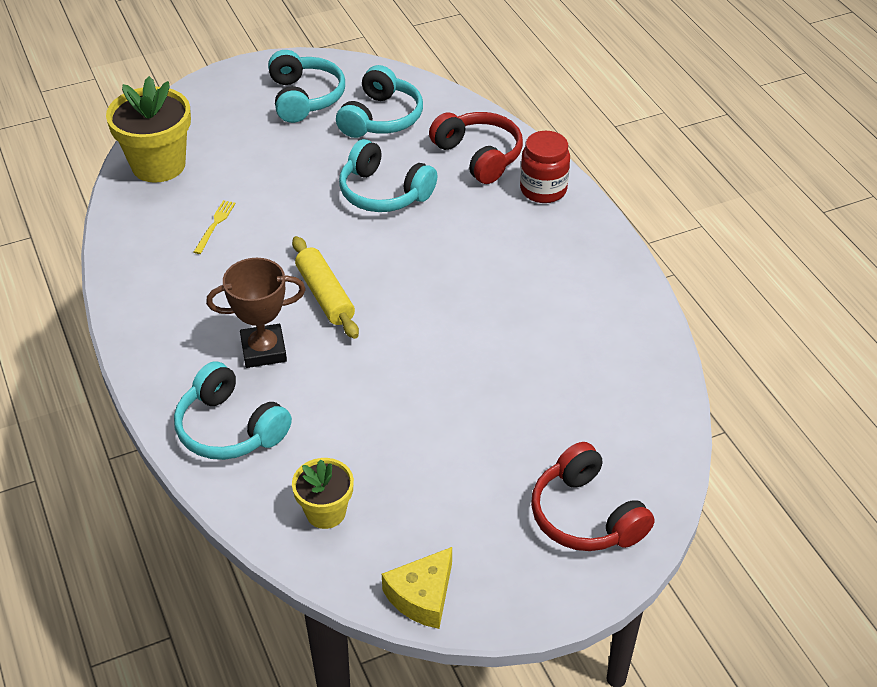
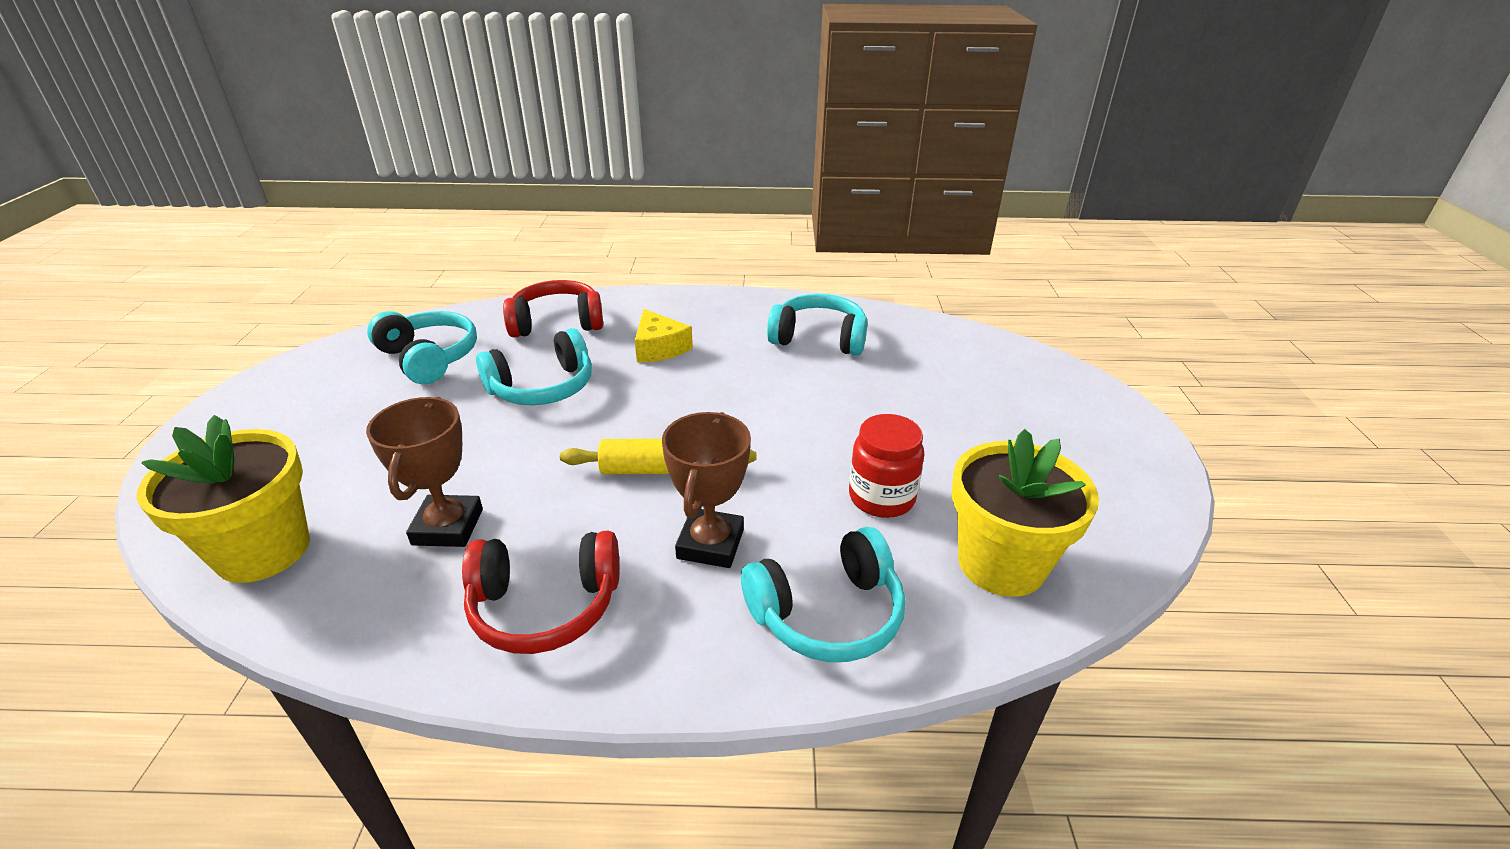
camera: 65 degrees left, 10 degrees down
yellow fork [194,200,236,254] -> brown trophy [366,397,483,547]
turquoise headphones [268,50,345,123] -> turquoise headphones moved to [767,294,868,355]
yellow flower pot [292,458,354,529] -> yellow flower pot [952,429,1099,597], size x1.71
yellow cheese [382,547,452,629] -> yellow cheese moved to [635,309,693,362]
red jar [520,131,570,203] -> red jar moved to [849,414,925,518]
red headphones [531,442,655,551] -> red headphones moved to [462,531,619,654]

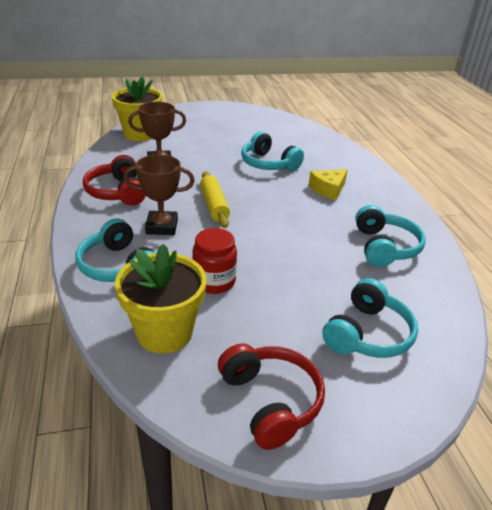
camera: 75 degrees right, 0 degrees up
turquoise headphones [367,311,477,384] -> turquoise headphones moved to [322,278,418,358]
red headphones [503,280,603,338] -> red headphones moved to [218,344,325,450]

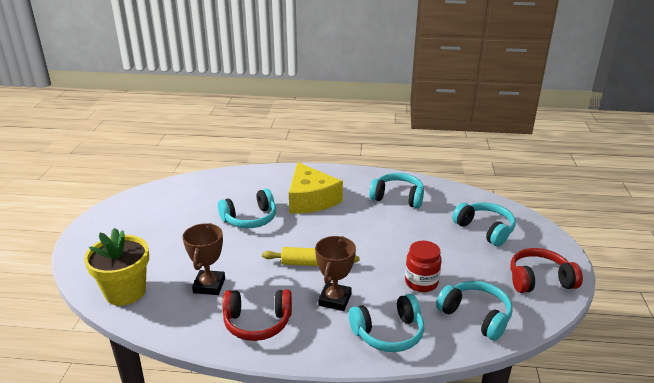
camera: 70 degrees left, 5 degrees down
yellow flower pot [115,244,207,354] -> turquoise headphones [436,281,513,341]
yellow cheese [309,169,348,200] -> yellow cheese [289,162,343,214], size x1.77

